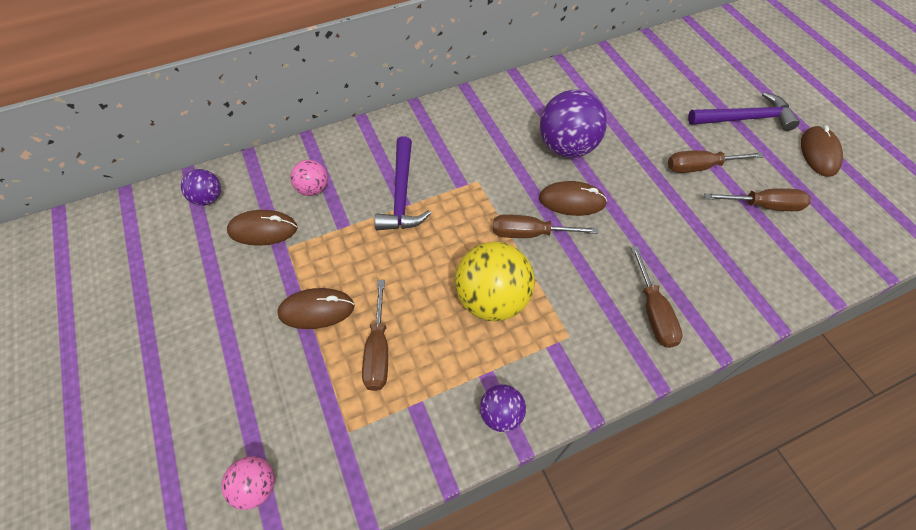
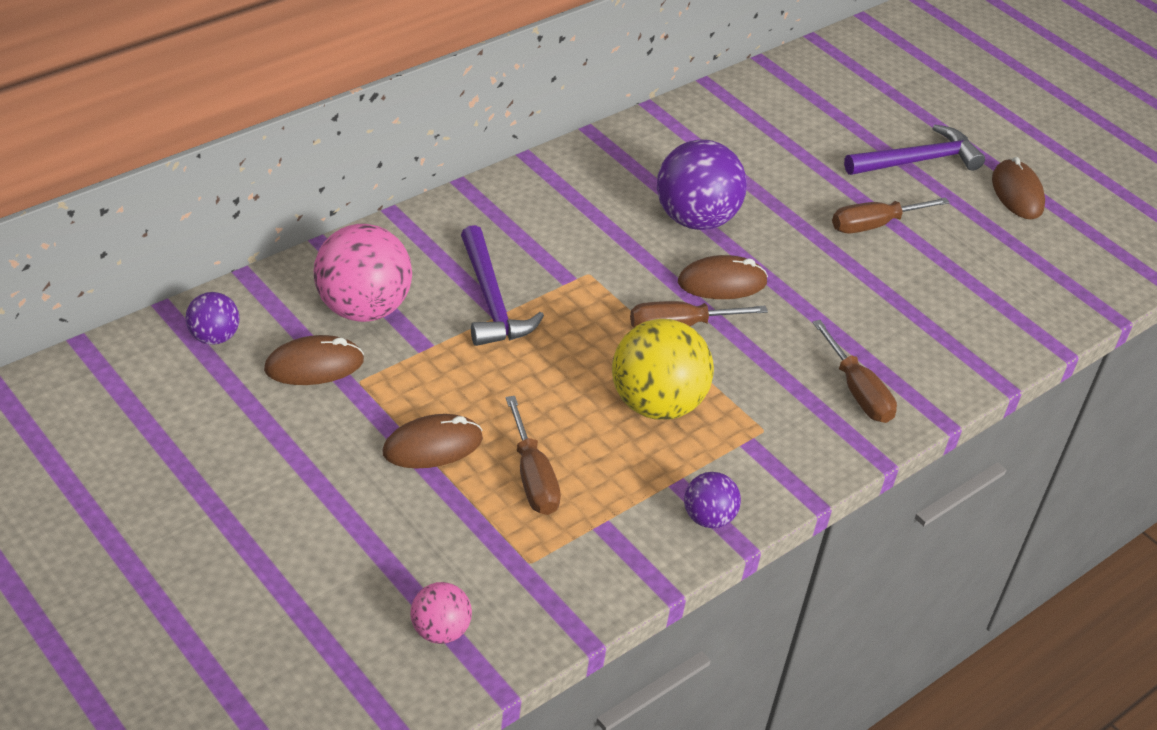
camera: 20 degrees left, 15 degrees down
pink ball [290,160,328,196] -> pink ball [314,224,412,322], size x1.89
brown screwdriver [704,188,811,211] -> none

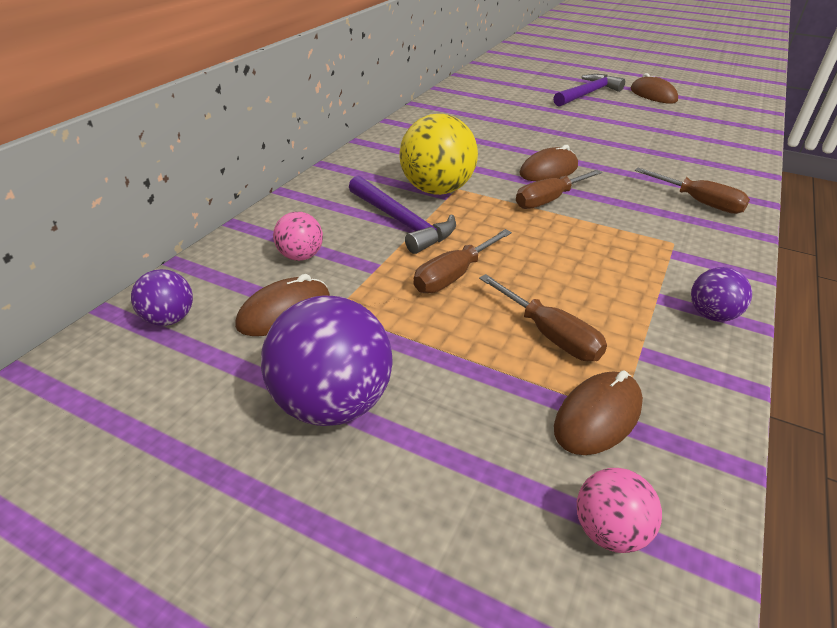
camera: 20 degrees left, 5 degrees down
pink ball [314,224,412,322] -> pink ball [273,212,323,261], size x0.53
brown mouse [382,414,483,469] -> brown mouse moved to [554,370,643,455]
yellow ball [612,319,714,420] -> yellow ball moved to [400,114,478,195]
purple ball [657,140,747,230] -> purple ball moved to [261,295,393,426]
brown screwdriver [832,197,950,233] -> brown screwdriver moved to [414,229,512,293]

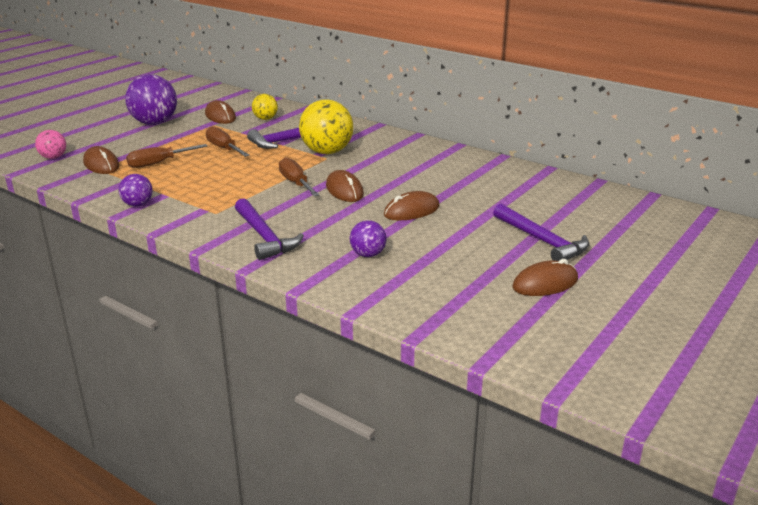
camera: 100 degrees right, 10 degrees down
purple ball [131,269,193,326] -> purple ball moved to [350,220,387,257]
pink ball [273,212,323,261] -> yellow ball [252,94,278,120]
brown screwdriver [635,168,750,214] -> purple hammer [235,198,304,260]
none -> brown mouse [384,191,440,221]

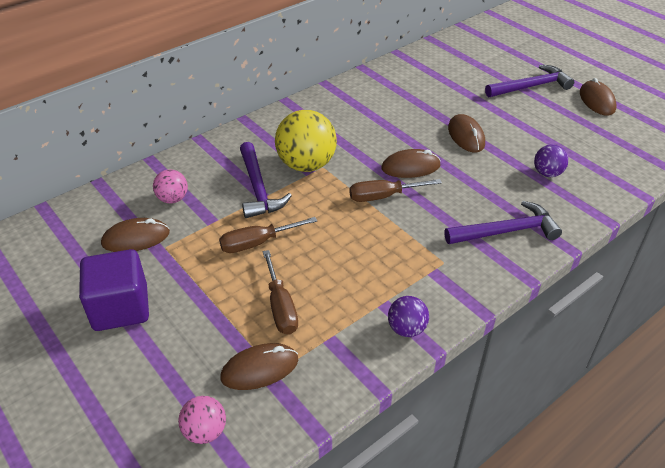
camera: 75 degrees left, 15 degrees up
purple ball [125,74,177,125] -> purple cube [79,249,149,331]
yellow ball [252,94,278,120] -> pink ball [153,169,188,204]

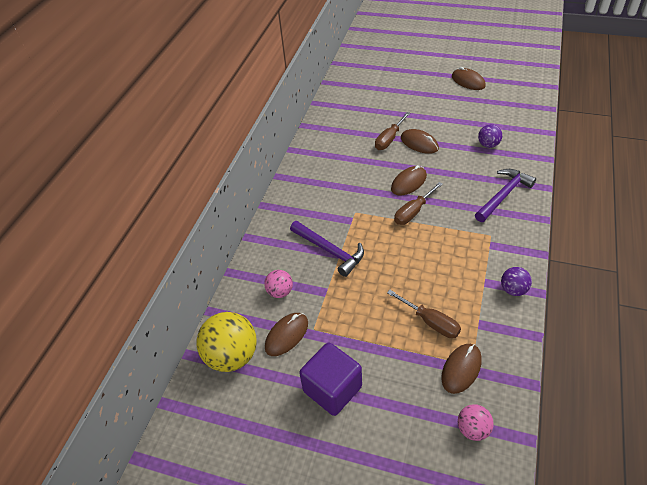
camera: 30 degrees left, 5 degrees up
brown screwdriver [219,217,317,253] -> brown screwdriver moved to [375,112,410,150]
yellow ball [275,110,337,172] -> yellow ball moved to [197,312,257,372]
purple hammer [485,65,574,97] -> none

